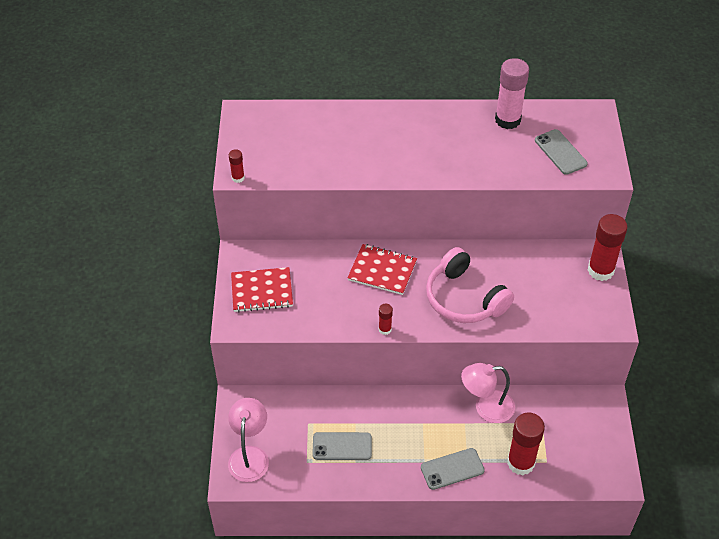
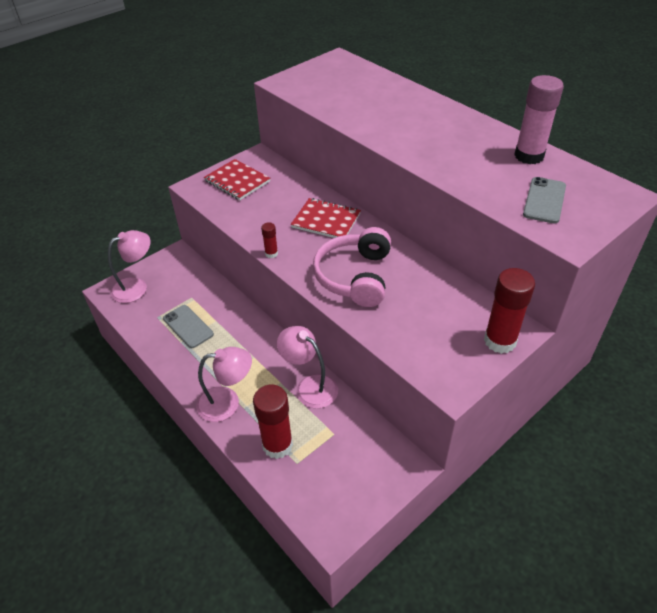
camera: 50 degrees right, 5 degrees down
red glue stick [229,149,245,183] -> none
red notebook [348,244,417,295] -> red notebook turned 45 degrees counterclockwise [291,198,361,238]
grey phone [421,448,485,490] -> pink lamp [196,347,252,422]

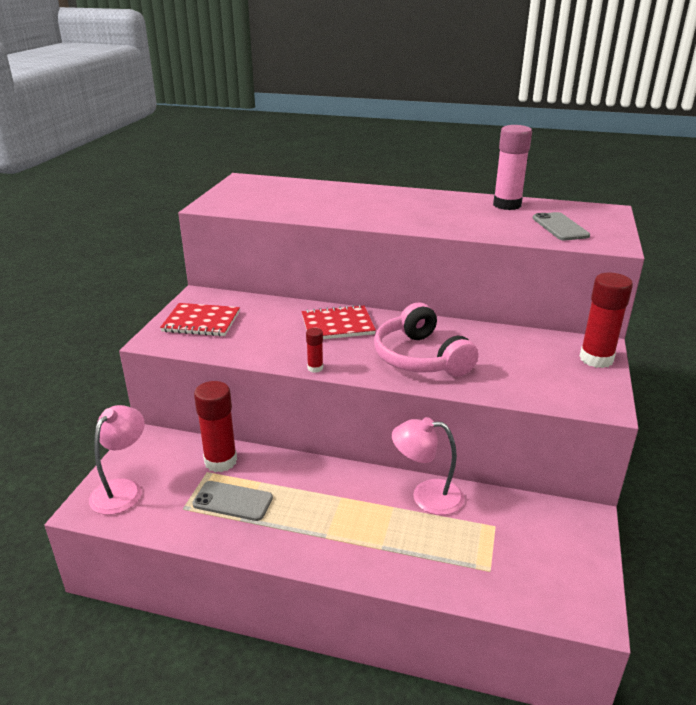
camera: 35 degrees left, 15 degrees down
pink lamp [196,347,252,422] -> none
red glue stick [253,385,293,459] -> red glue stick moved to [194,381,237,472]

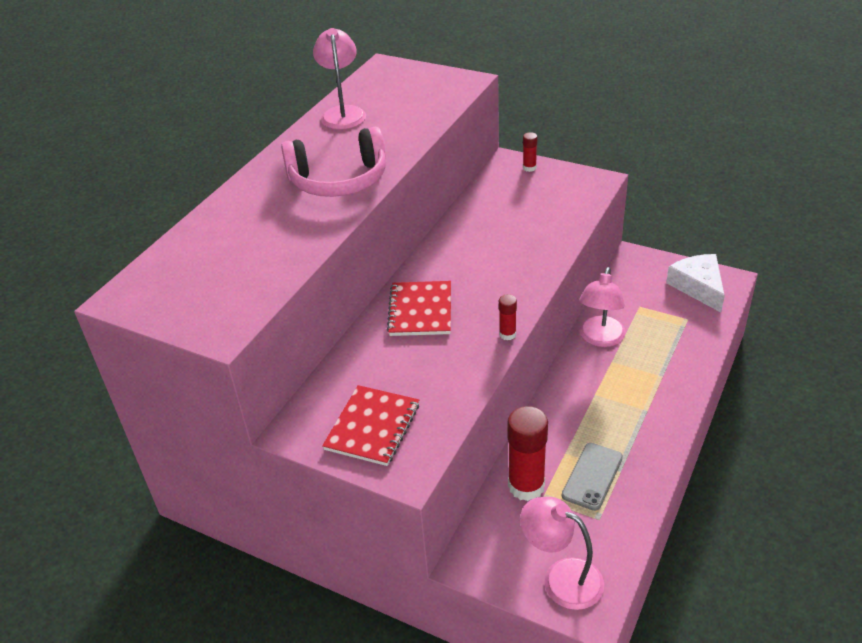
camera: 75 degrees left, 10 degrees up
pink headphones [374,303,478,377] -> pink headphones moved to [281,127,386,197]
pink glue stick [493,125,532,210] -> pink lamp [313,28,366,130]
grey phone [533,212,590,240] -> none
red glue stick [579,273,633,368] -> red glue stick [523,132,537,172], size x0.47
none -> white cheese [666,254,725,312]

